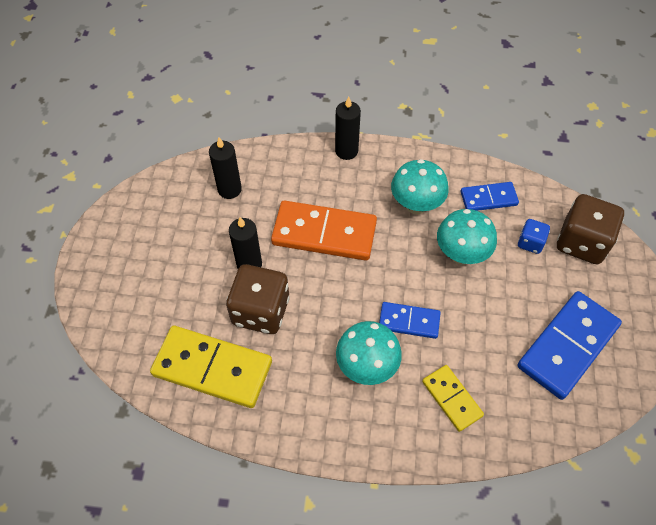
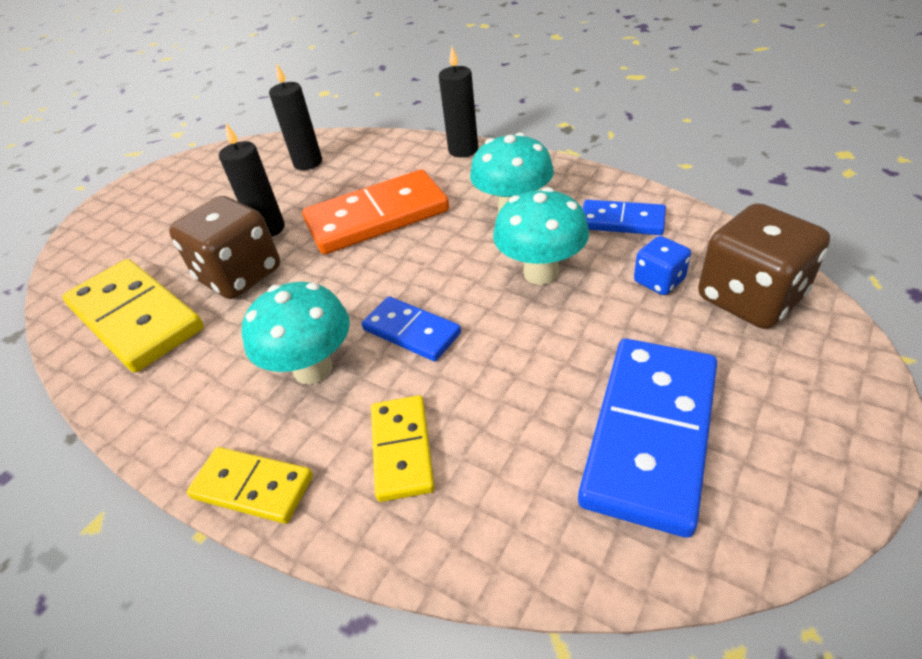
camera: 30 degrees right, 15 degrees down
orange domino [271,201,377,261] -> orange domino turned 60 degrees counterclockwise [302,170,449,254]
blue domino [517,291,622,400] -> blue domino turned 45 degrees counterclockwise [578,339,717,538]
none -> yellow domino [187,447,313,524]

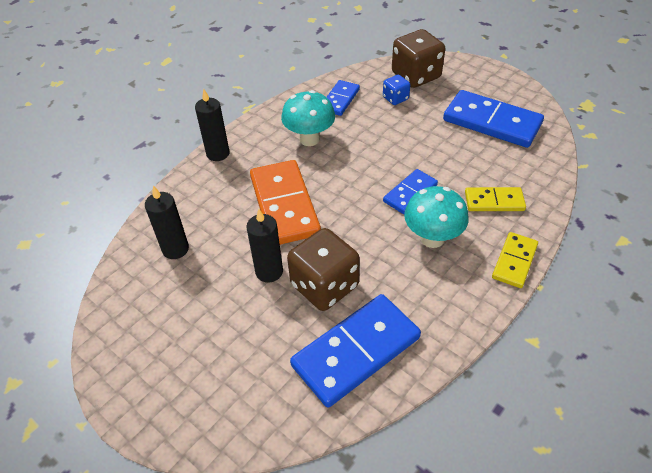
camera: 85 degrees left, 5 degrees up
yellow domino [62,259,204,372] -> blue domino [290,294,421,408]
turquoise mushroom [493,187,589,285] -> none

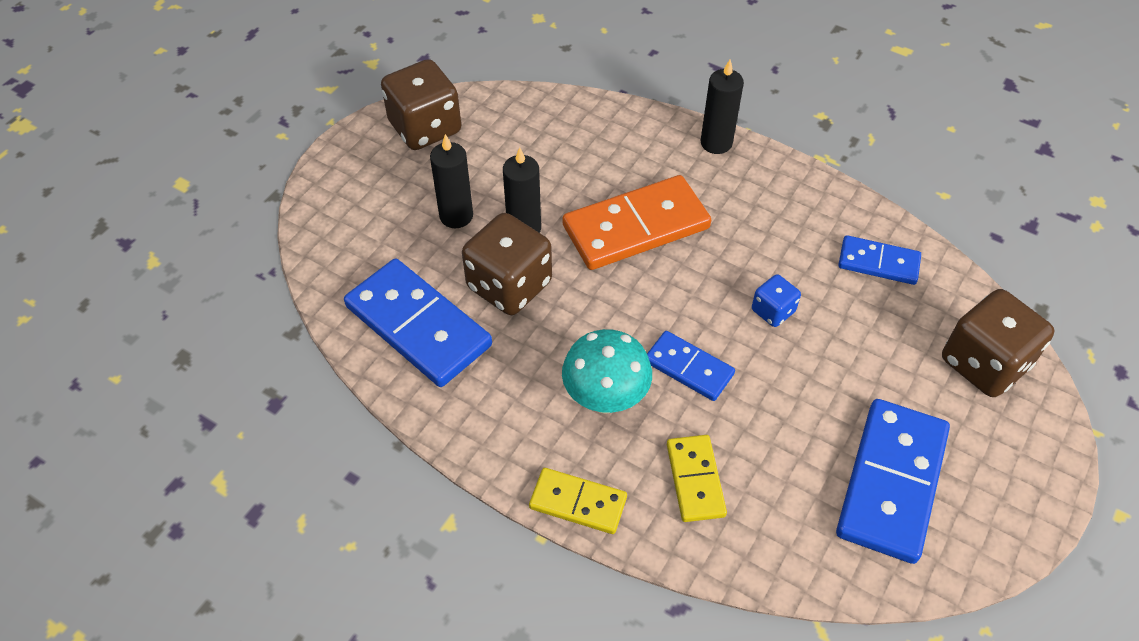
camera: 80 degrees right, 5 degrees up
black candle [145,186,189,259] -> black candle moved to [430,134,473,228]
turquoise mushroom [281,90,335,146] -> none
blue dice [383,75,410,105] -> blue dice moved to [752,274,801,327]
none -> brown dice [381,59,461,150]

